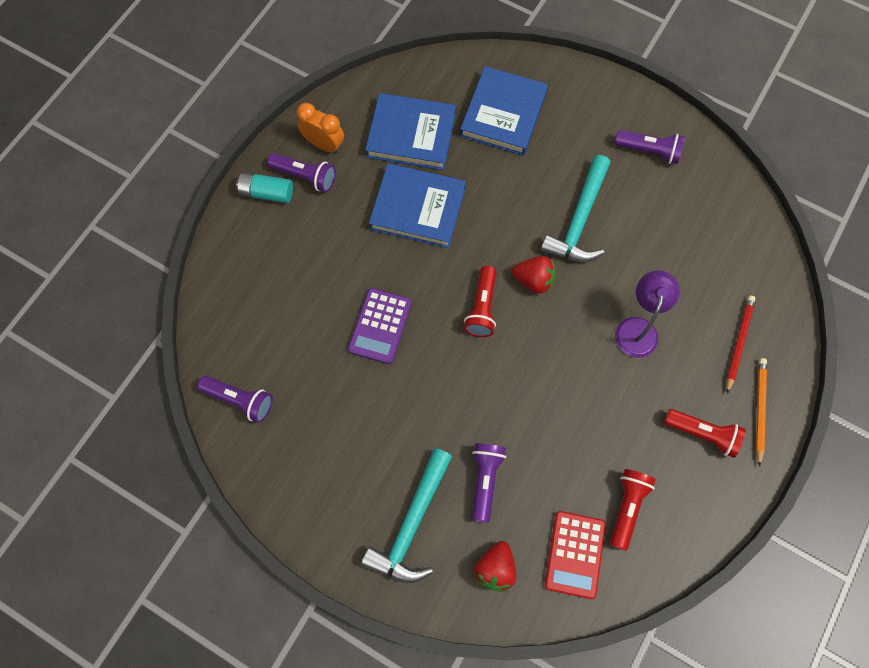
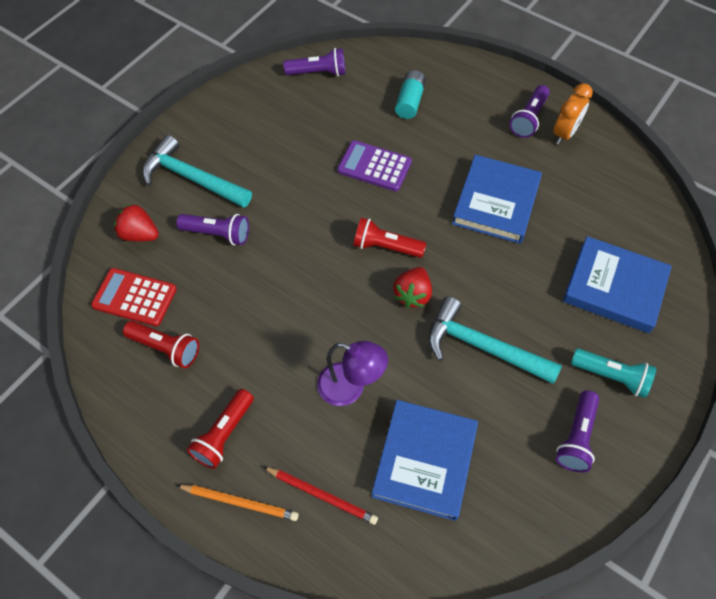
camera: 95 degrees right, 10 degrees down
purple flashlight [197,376,273,423] -> purple flashlight turned 120 degrees counterclockwise [284,48,345,76]
turquoise battery [236,172,293,203] -> turquoise battery moved to [395,70,426,119]
blue book [365,93,456,170] -> blue book moved to [371,400,478,521]
none -> turquoise flashlight [571,348,656,398]

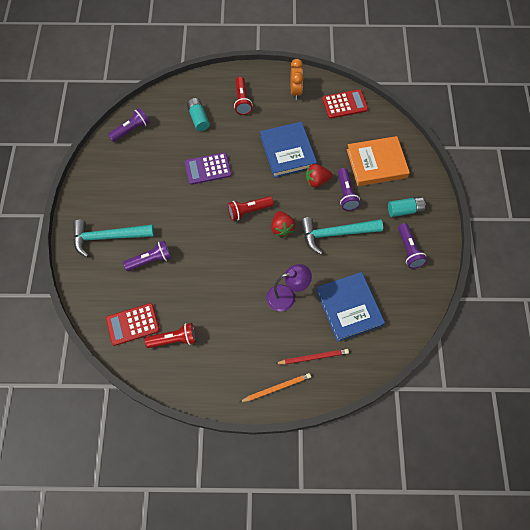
camera: 35 degrees left, 5 degrees up
red strawberry [114,204,159,242] -> red strawberry moved to [305,164,332,187]
red flashlight [187,389,254,469] -> red flashlight moved to [234,77,253,115]
purple flashlight [510,85,550,138] -> purple flashlight moved to [338,168,360,211]
blue book [563,236,672,333] -> orange book [347,136,410,186]
turquoise flashlight [571,348,656,398] -> turquoise battery [388,197,426,217]
none -> red calculator [322,89,368,119]

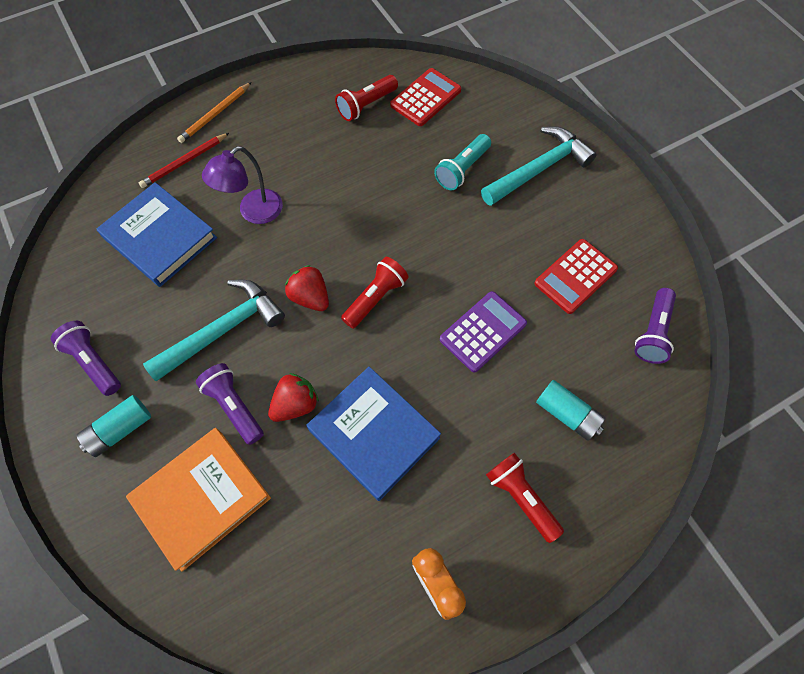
camera: 150 degrees right, 0 degrees up
purple flashlight [123,241,171,271] -> turquoise flashlight [434,134,491,190]
red calculator [322,89,368,119] -> red calculator moved to [534,239,618,314]

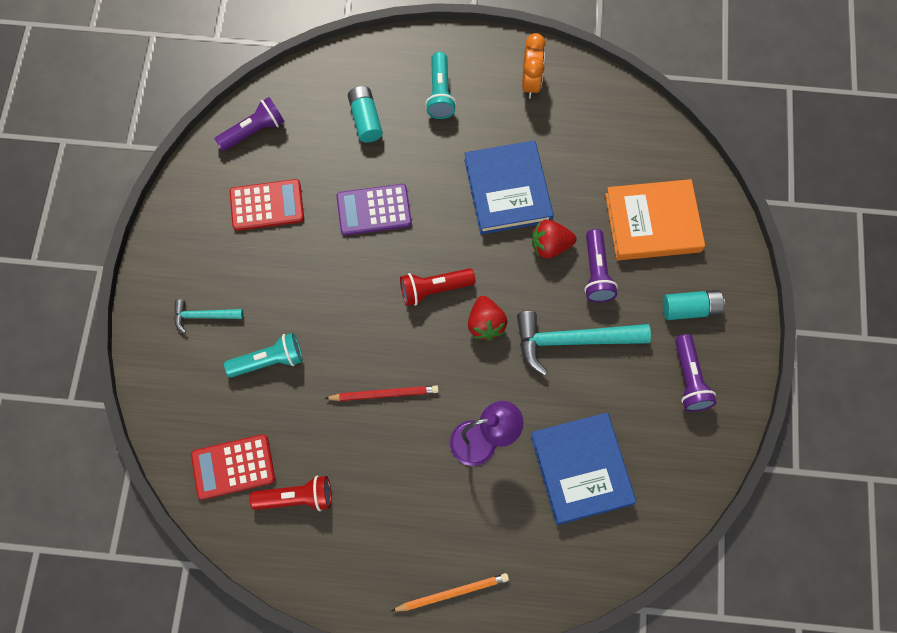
camera: 145 degrees left, 5 degrees up
red pencil [139,133,229,188] -> red pencil moved to [324,385,439,401]
turquoise hammer [481,126,597,206] -> turquoise hammer [174,300,243,334], size x0.53
red flashlight [486,453,564,543] -> turquoise flashlight [425,52,456,119]

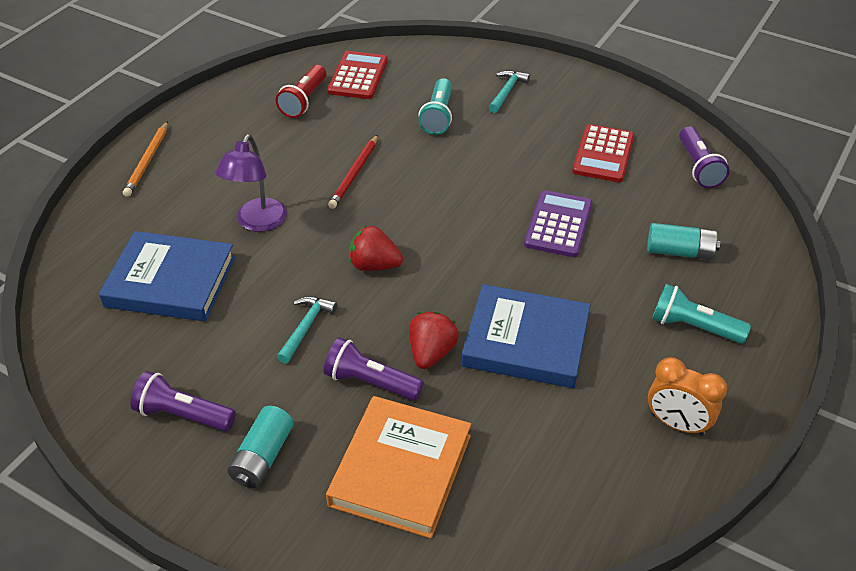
camera: 115 degrees right, 25 degrees down
red flashlight [400,268,475,306] -> none
turquoise hammer [517,311,651,376] -> turquoise hammer [277,296,337,364], size x0.53

